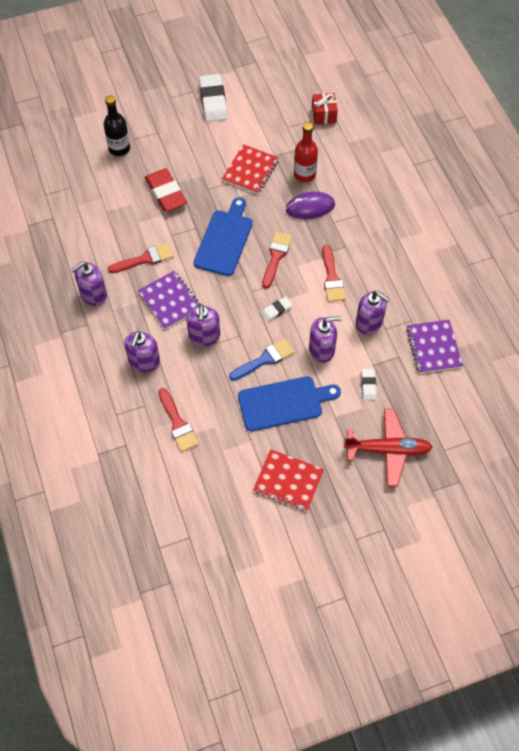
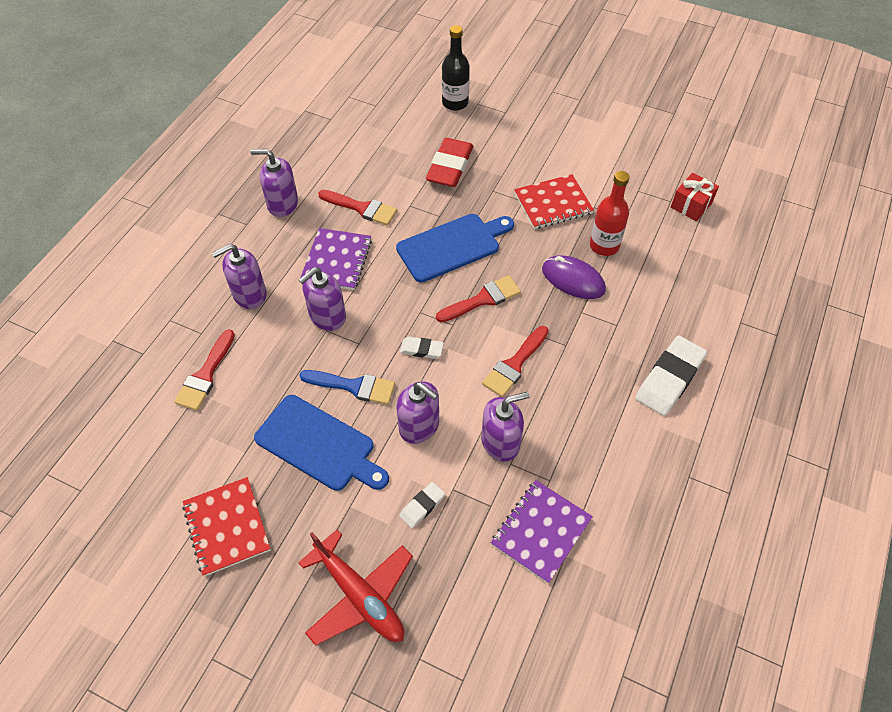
camera: 45 degrees right, 5 degrees down
white eraser [199,74,228,122] -> white eraser moved to [635,336,707,416]
purple soap dispenser [356,291,390,334] -> purple soap dispenser turned 105 degrees counterclockwise [481,392,529,462]

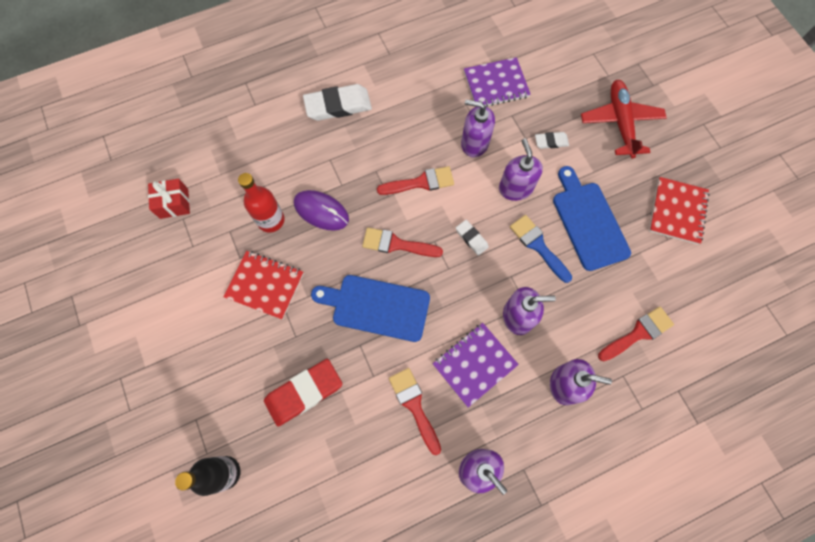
camera: 140 degrees left, 15 degrees up
purple mouse [542,255,606,299] -> purple mouse turned 45 degrees counterclockwise [294,190,349,231]

